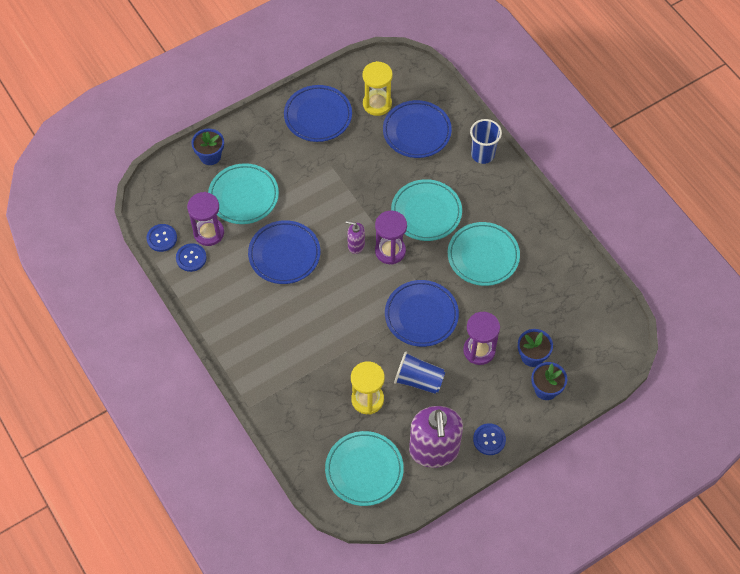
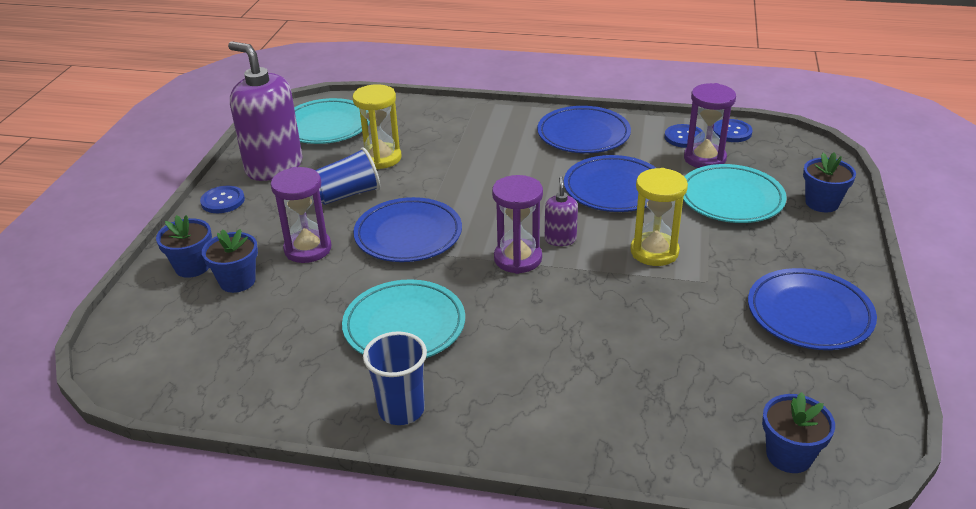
camera: 135 degrees right, 25 degrees down
purple soap dispenser [346,221,365,254] -> purple soap dispenser turned 60 degrees counterclockwise [545,176,578,246]
yellow hourglass [363,61,393,116] -> yellow hourglass moved to [631,168,688,266]
blue plate [383,100,452,158] -> blue plate moved to [537,106,631,153]
turquoise plate [391,179,462,241] -> none
blue cup [470,119,502,164] -> blue cup moved to [363,331,427,425]
none -> blue flower pot [762,392,835,473]

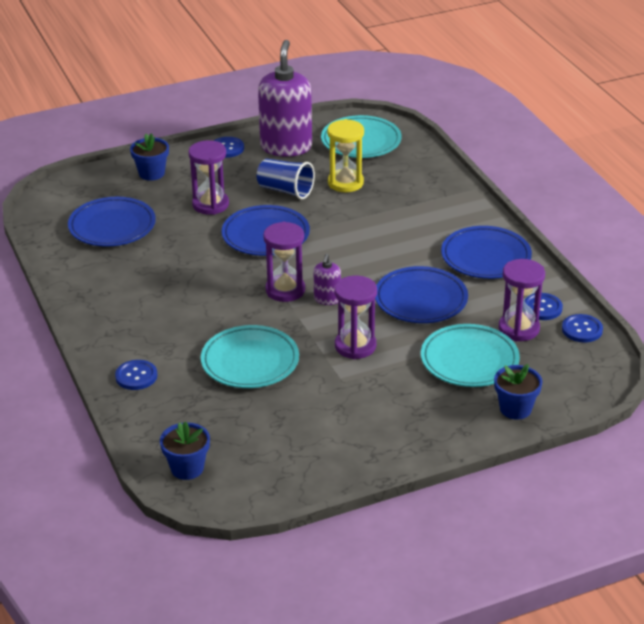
camera: 55 degrees right, 0 degrees up
blue flower pot [202,229,258,293] -> none
turquoise plate [342,279,465,358] -> turquoise plate moved to [201,325,299,388]
blue cup [363,331,427,425] -> none
purple soap dispenser [545,176,578,246] -> purple soap dispenser turned 135 degrees clockwise [314,254,341,305]
yellow hourglass [631,168,688,266] -> purple hourglass [334,275,377,359]
blue plate [748,268,877,350] -> blue plate moved to [68,197,156,247]
none -> blue button [115,360,157,390]

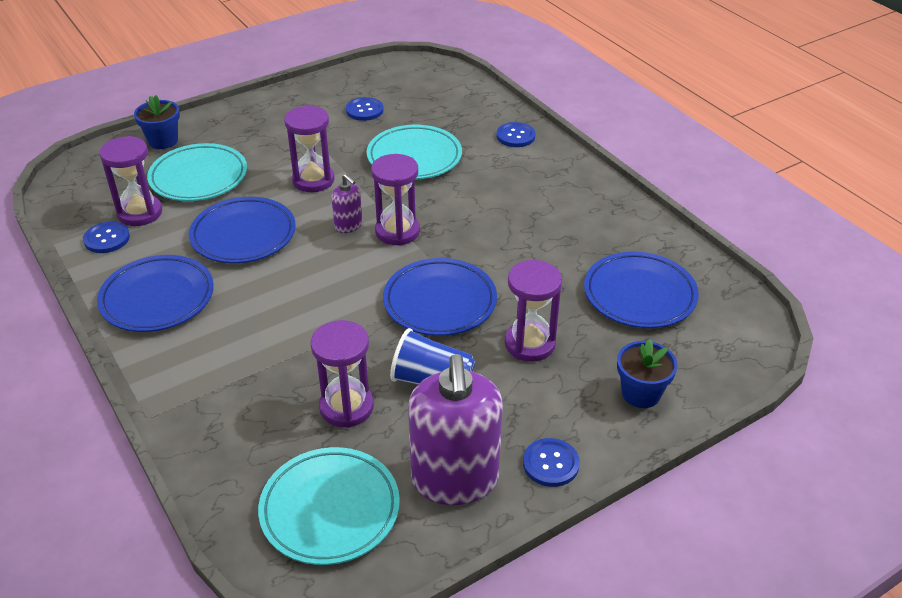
camera: 170 degrees right, 5 degrees up
blue flower pot [160,421,210,480] -> none
purple soap dispenser [314,254,341,305] -> purple soap dispenser turned 135 degrees clockwise [331,174,362,233]
yellow hourglass [327,119,364,192] -> purple hourglass [310,320,374,428]
blue button [562,314,603,342] -> blue button moved to [346,97,384,121]

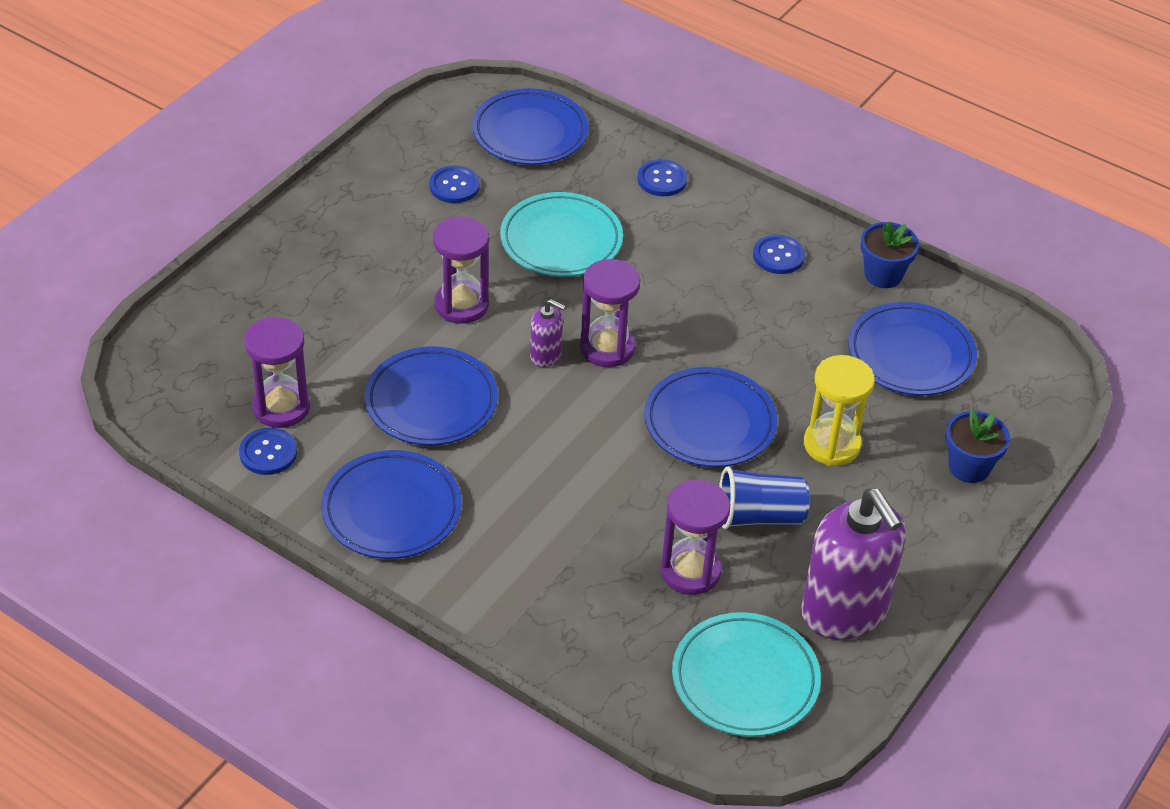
camera: 25 degrees left, 5 degrees up
blue flower pot [134,95,180,149] -> blue flower pot moved to [861,221,919,288]
turquoise plate [147,143,247,201] -> none
purple hourglass [505,260,562,362] -> yellow hourglass [804,355,875,466]
blue button [523,438,580,487] -> blue button moved to [753,234,805,274]
none -> blue plate [472,88,589,165]

